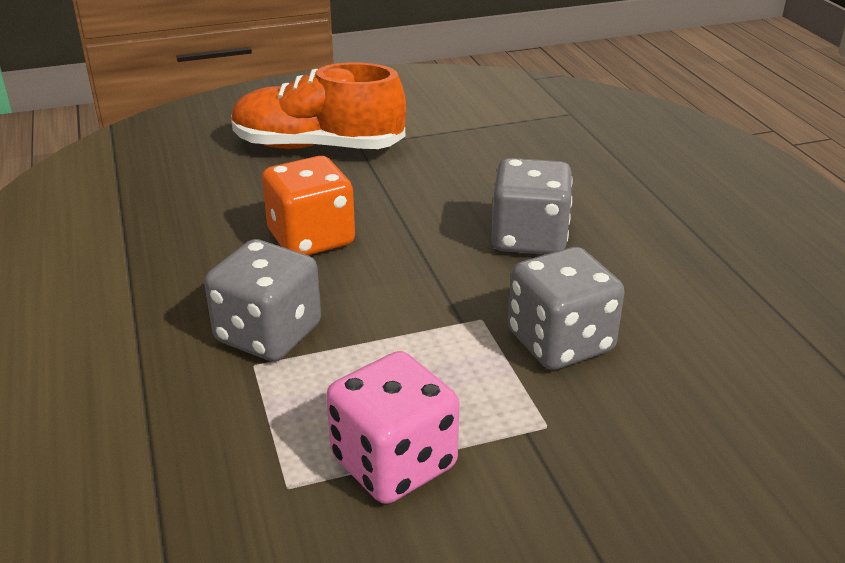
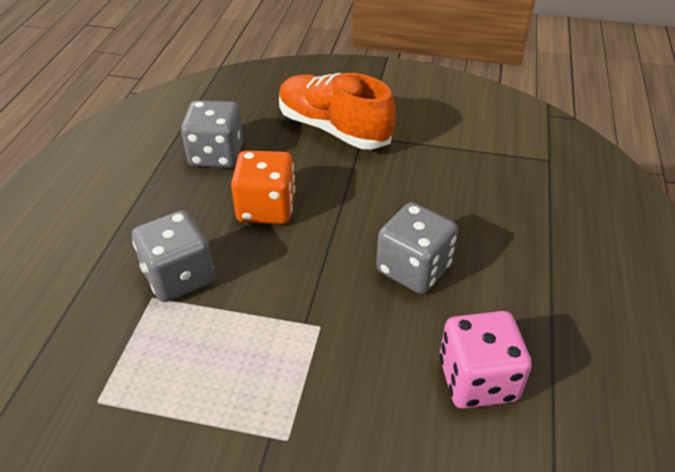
camera: 30 degrees right, 10 degrees up
pink dice [326,351,459,504] -> pink dice moved to [440,311,532,409]
grey dice [508,247,625,370] -> grey dice moved to [181,100,243,168]

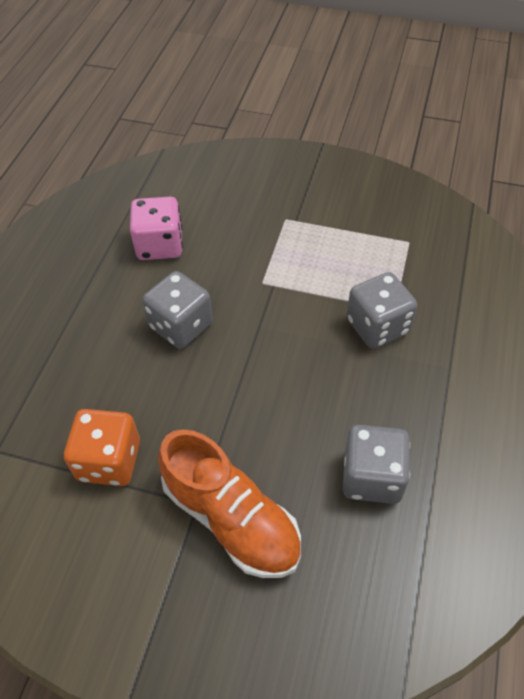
camera: 175 degrees left, 10 degrees up
orange dice [231,150,295,224] -> orange dice moved to [64,409,140,486]

